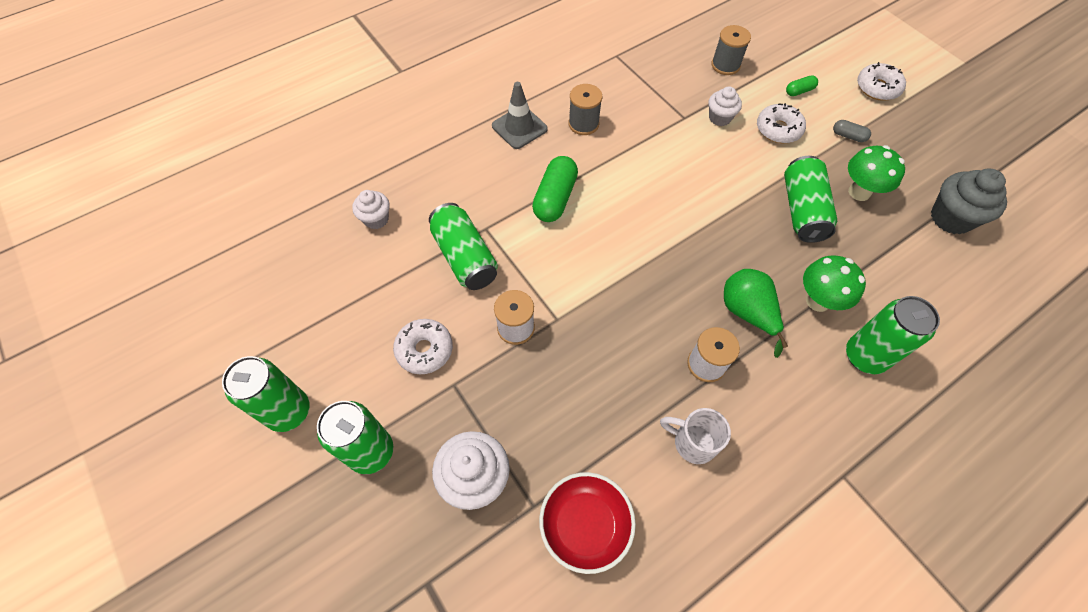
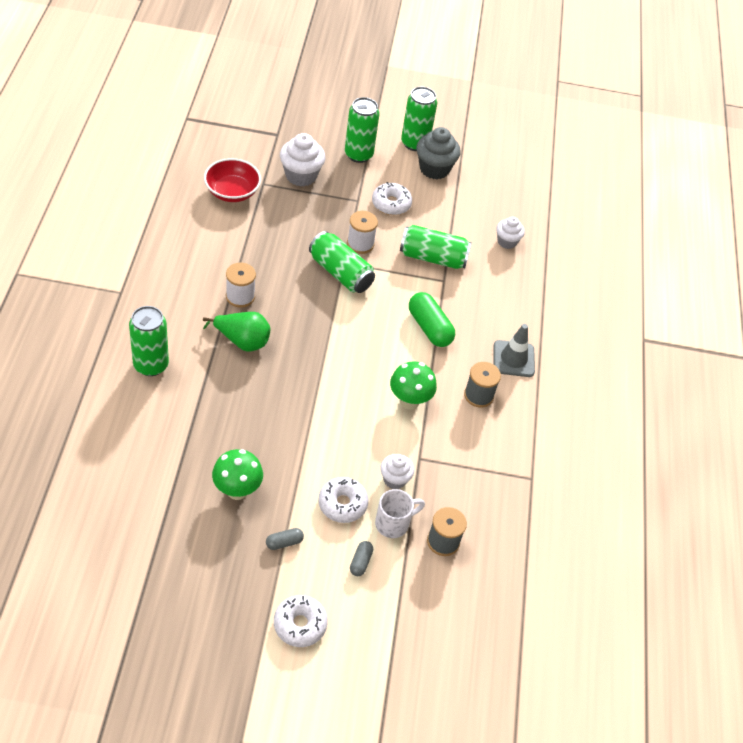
camera: 125 degrees right, 10 degrees down
white mug [660,408,731,464] -> white mug moved to [375,489,425,538]
green can [784,156,837,243] -> green can moved to [309,231,375,293]
green capsule [786,75,818,96] -> grey capsule [350,541,373,576]
green mushroom [803,255,866,312] -> green mushroom moved to [390,361,437,409]
grey cupcake [931,169,1007,235] -> grey cupcake moved to [416,127,461,179]

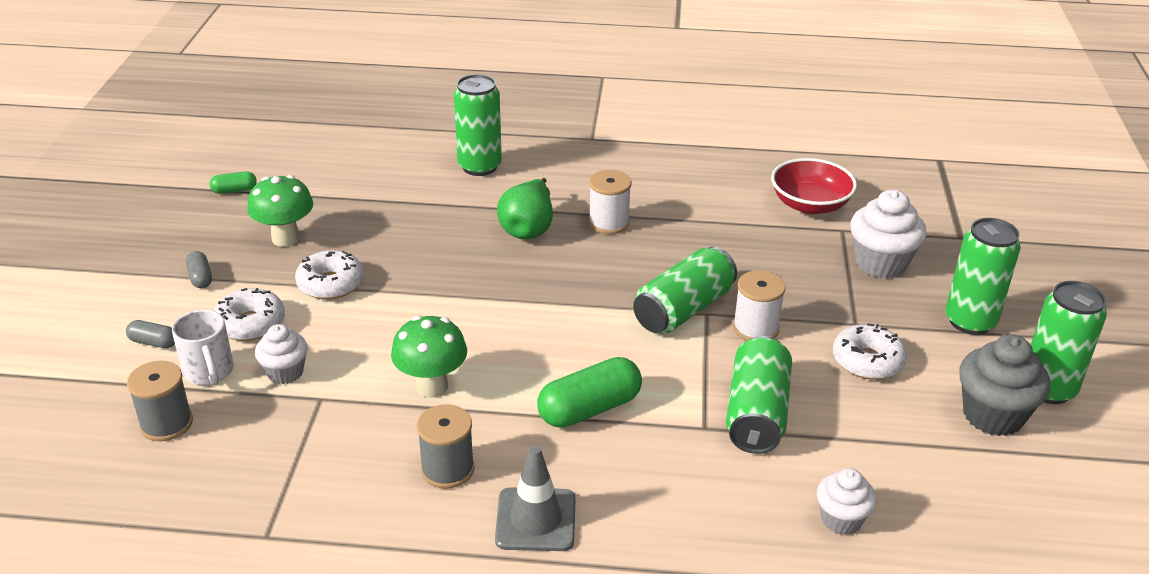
camera: 95 degrees right, 15 degrees down
white donut [274,595,328,647] -> white donut moved to [295,250,364,300]
none -> green capsule [210,171,257,194]

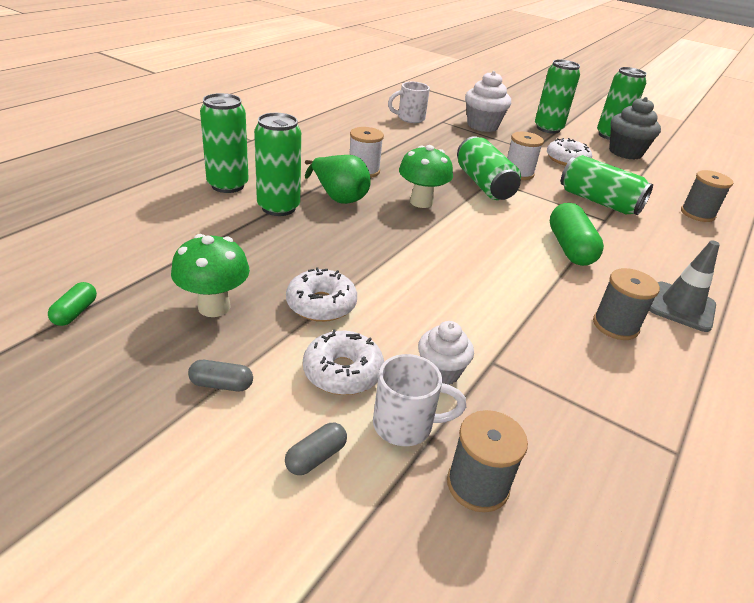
camera: 65 degrees left, 0 degrees up
green mushroom [391,315,467,398] -> green mushroom moved to [399,145,453,208]
red bowl [771,158,857,214] -> white mug [388,82,430,123]
white cupcake [817,468,877,535] -> grey spool [681,170,733,222]
none -> green can [254,113,301,216]

